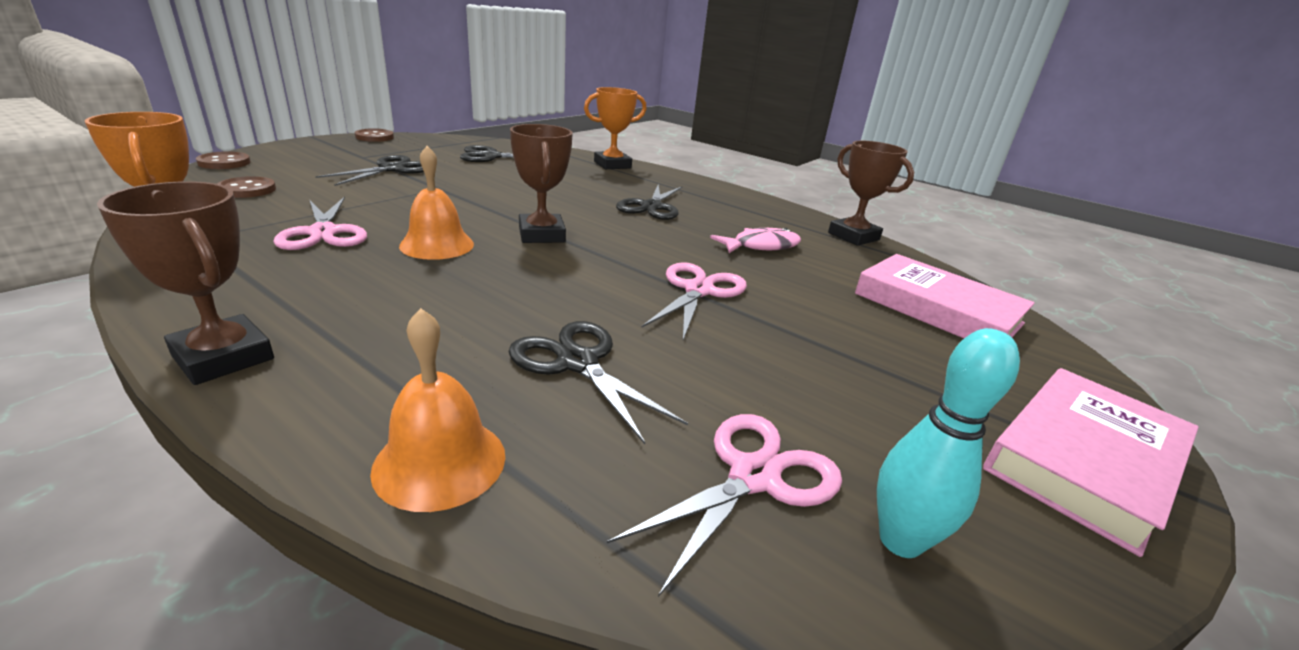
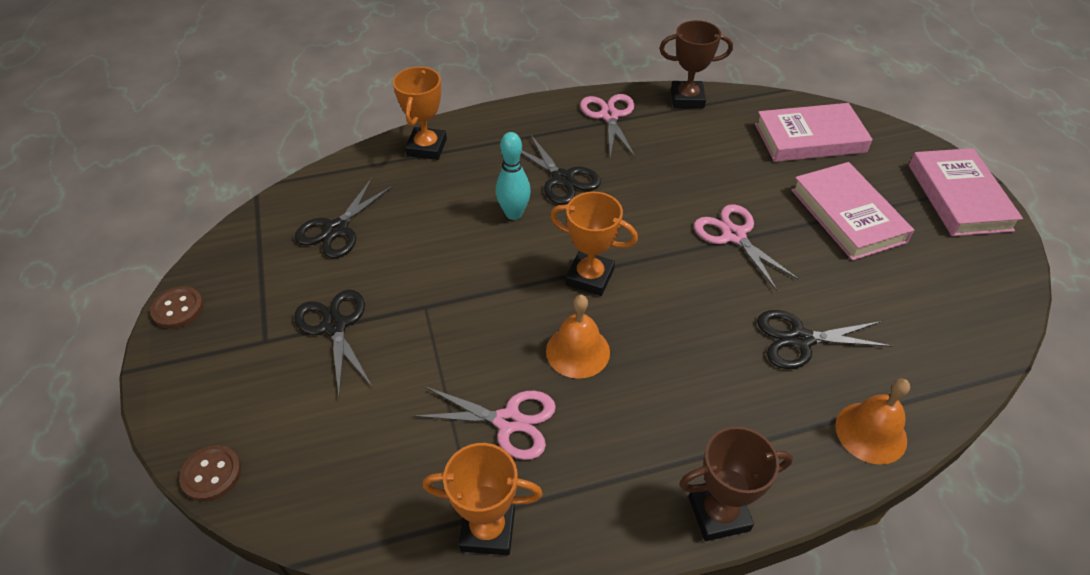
camera: 50 degrees left, 20 degrees up
brown button [217,176,276,198] -> none
brown trophy [510,124,573,243] -> orange trophy [550,192,638,296]
pink scissors [607,414,842,597] -> pink scissors moved to [580,94,636,158]
pink fish [710,228,801,253] -> none
turquoise bowling pin [877,328,1020,558] -> turquoise bowling pin moved to [496,132,531,220]
none -> pink book [791,162,914,260]

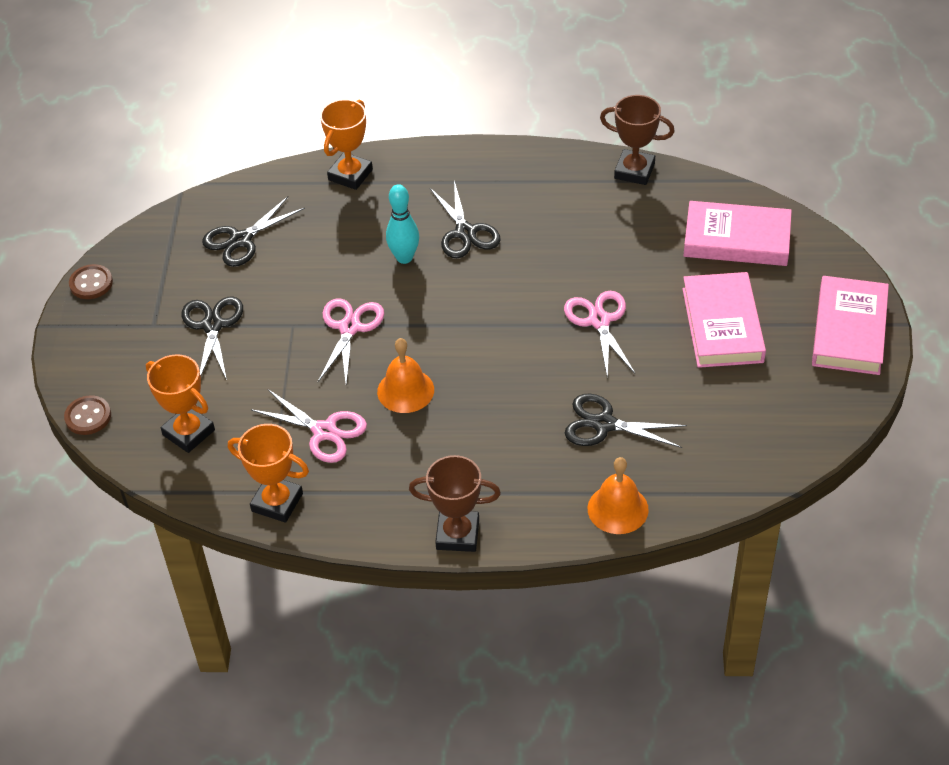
camera: 20 degrees right, 0 degrees up
orange trophy [550,192,638,296] -> orange trophy moved to [146,354,215,453]
pink scissors [580,94,636,158] -> pink scissors moved to [318,298,384,383]

